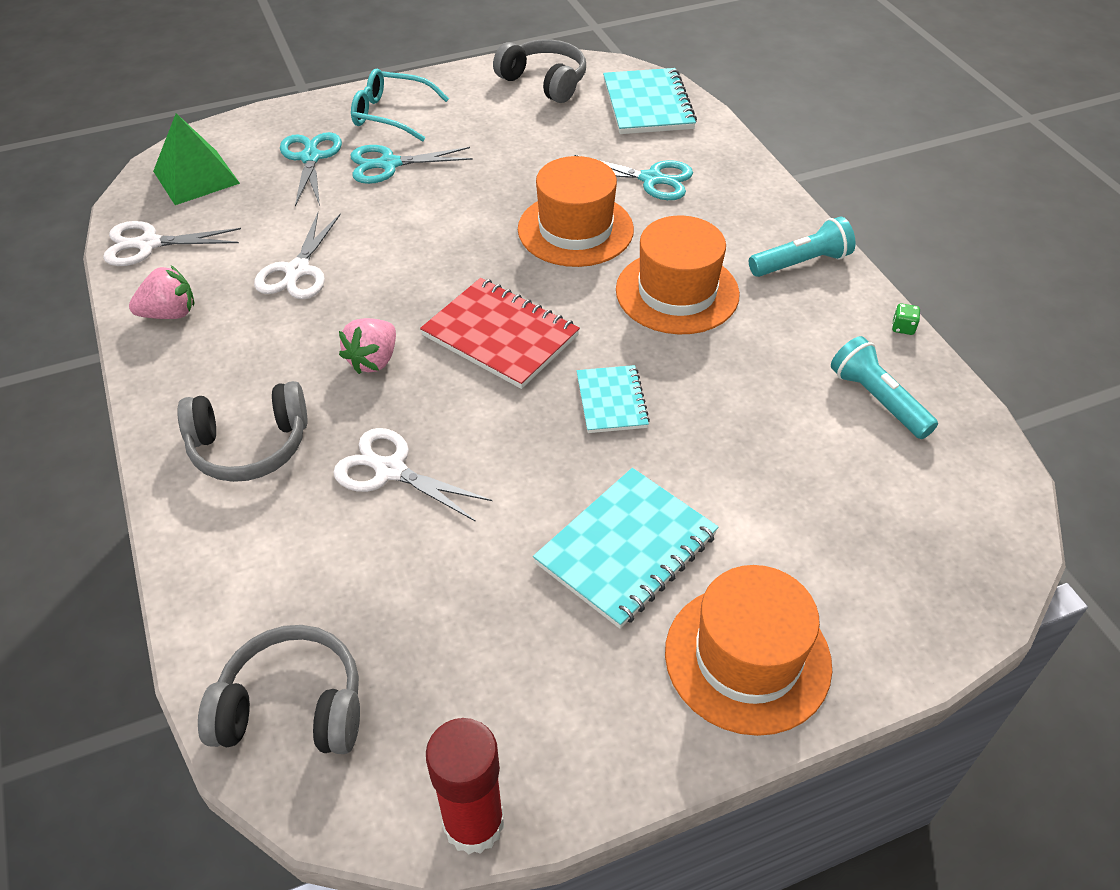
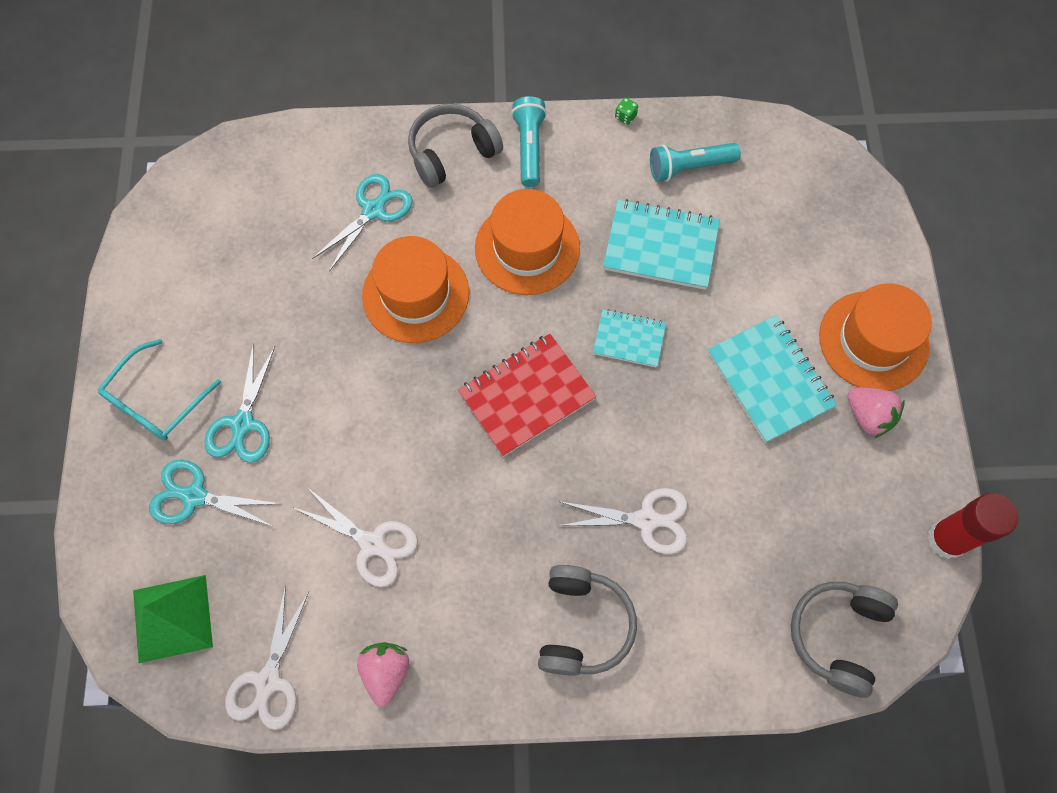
camera: 70 degrees left, 20 degrees up
white scissors [333,428,492,522] -> white scissors turned 135 degrees counterclockwise [558,488,687,554]
pink strawberry [339,318,396,374] -> pink strawberry moved to [847,387,905,438]
grey headphones [493,39,586,103] -> grey headphones moved to [408,103,503,188]
turquoise notebook [603,68,697,134] -> turquoise notebook moved to [603,199,720,290]

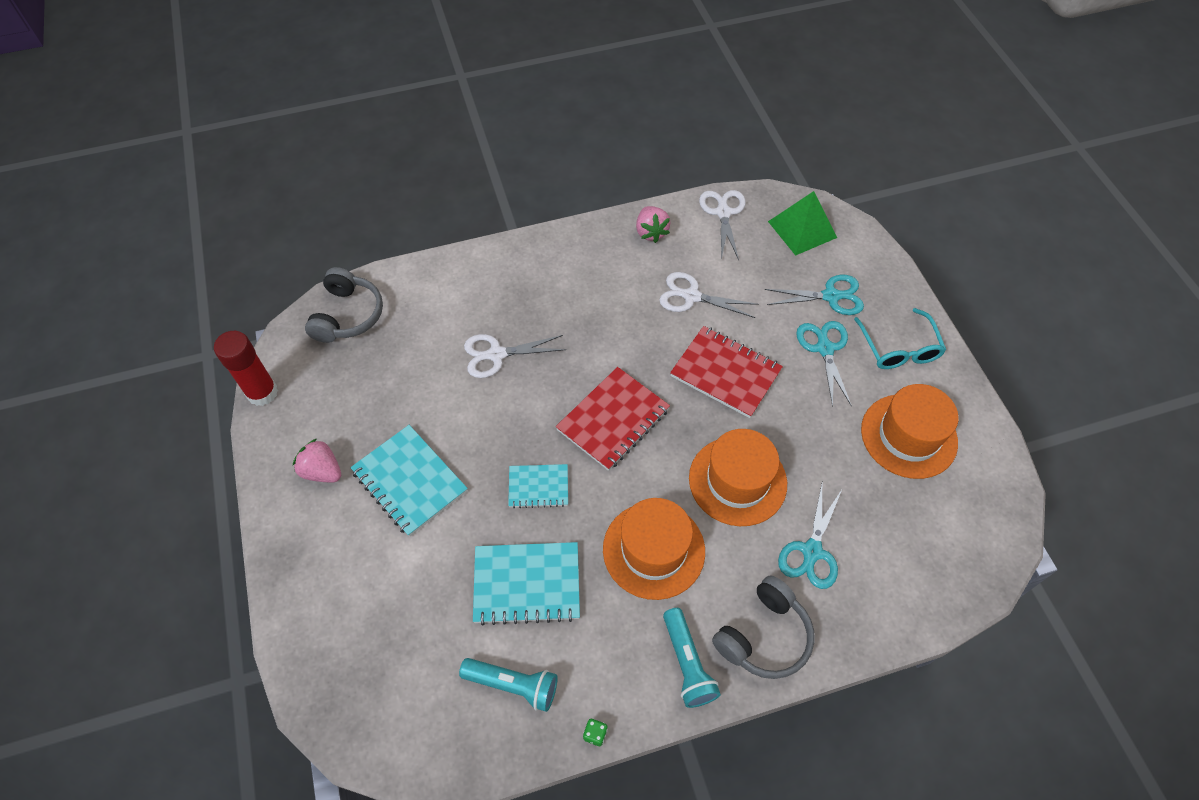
camera: 165 degrees right, 10 degrees down
turquoise glasses [98,339,221,440] -> turquoise glasses turned 150 degrees clockwise [854,308,946,369]
grey headphones [538,565,637,676] -> none
turquoise flashlight [650,143,741,182] -> turquoise flashlight turned 45 degrees clockwise [459,658,558,712]
orange hat [819,283,932,391] -> orange hat moved to [861,384,958,479]
none -> red notebook [670,326,783,418]

